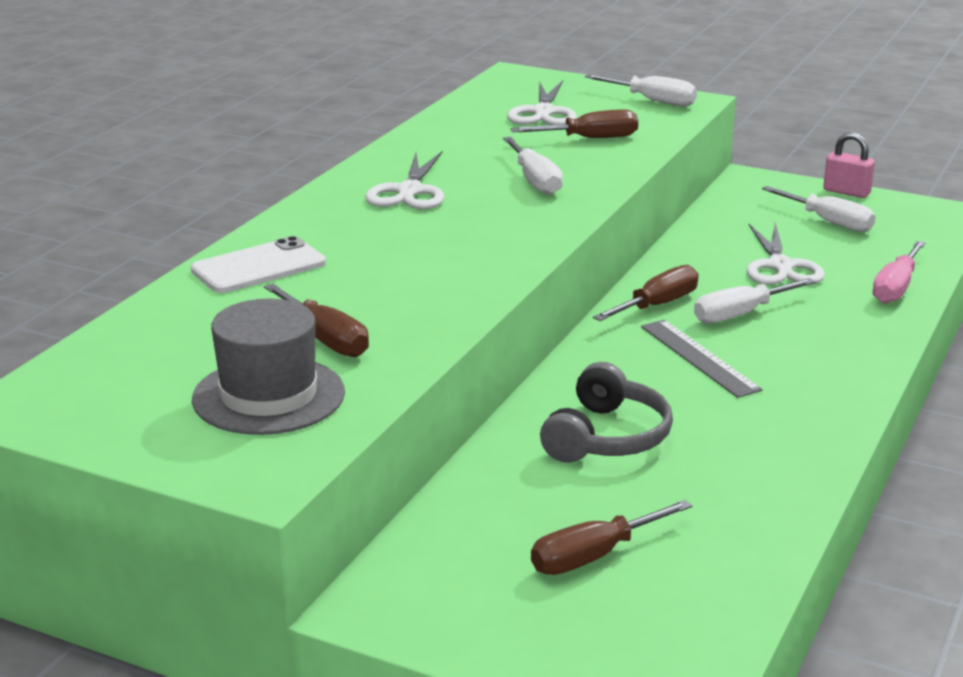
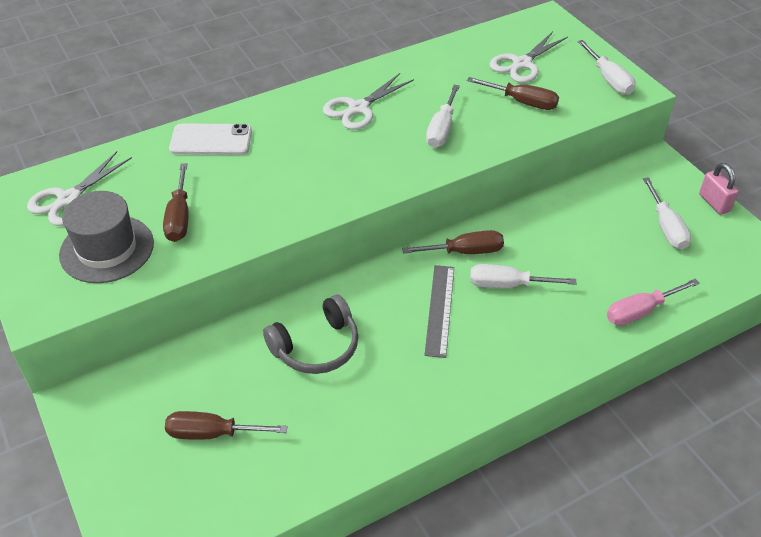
camera: 35 degrees right, 20 degrees up
white scissors [747,223,825,285] -> white scissors moved to [27,151,132,226]

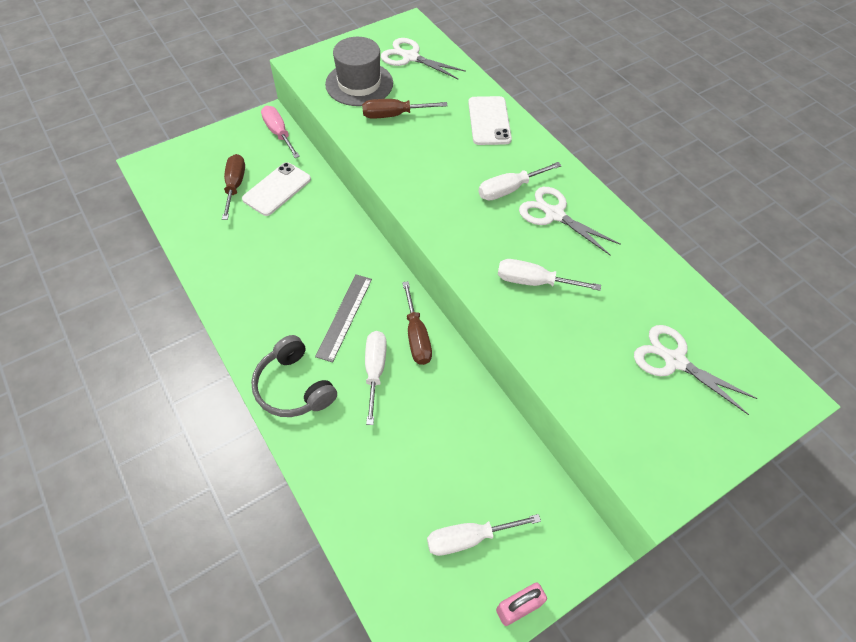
camera: 85 degrees right, 10 degrees up
grey headphones [263,295,359,374] -> grey headphones moved to [251,335,337,417]
grey ruler [425,265,454,358] -> grey ruler turned 75 degrees counterclockwise [315,275,372,363]
brown screwdriver [467,77,559,110] -> none
white screwdriver [577,40,636,95] -> white screwdriver moved to [478,162,562,201]
pink screwdriver [607,279,700,326] -> pink screwdriver moved to [261,106,300,158]
none -> white phone [242,162,311,216]

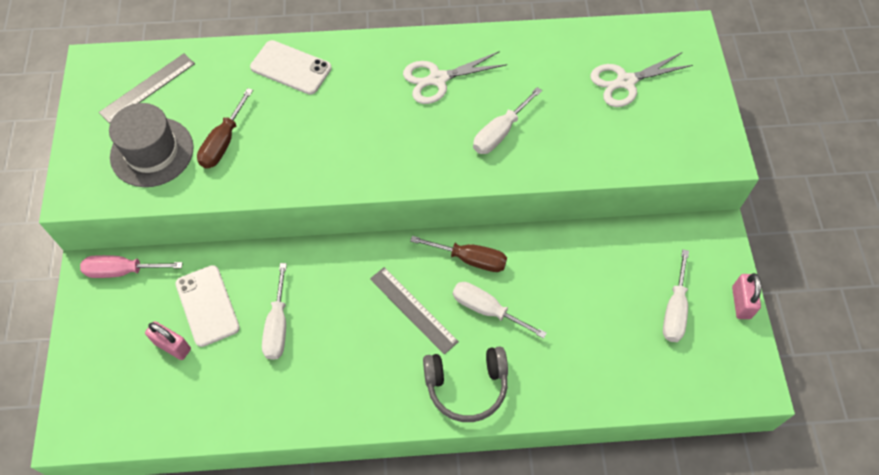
camera: 60 degrees left, 5 degrees up
brown screwdriver [222,154,245,220] -> pink padlock [145,321,191,360]
white scissors [381,38,466,79] -> grey ruler [99,54,195,124]
white screwdriver [478,162,562,201] -> white screwdriver moved to [262,263,287,360]

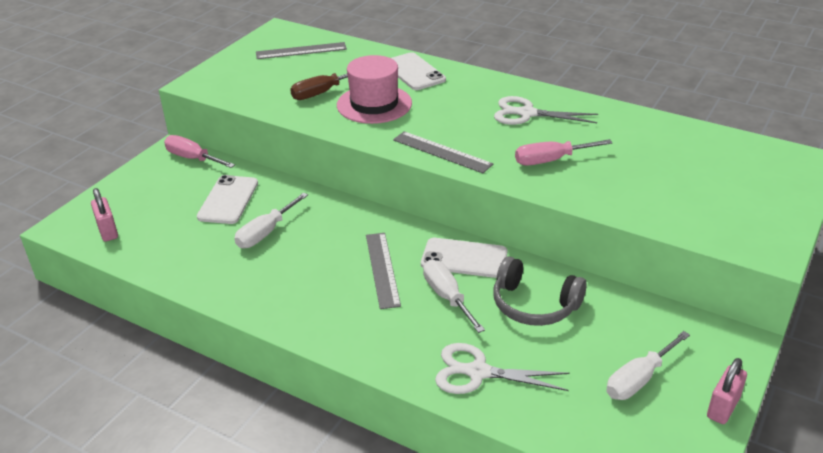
camera: 35 degrees right, 25 degrees down
grey hat [109,103,194,187] -> none
pink padlock [145,321,191,360] -> pink padlock moved to [91,188,118,242]
brown screwdriver [410,236,507,272] -> white phone [421,238,507,278]
grey headphones [423,347,508,422] -> grey headphones moved to [493,256,587,326]
white screwdriver [473,87,542,154] -> pink screwdriver [515,139,613,165]
white scissors [590,52,693,107] -> white scissors moved to [435,343,570,394]
none -> pink hat [337,55,412,124]
none -> grey ruler [393,131,493,173]

